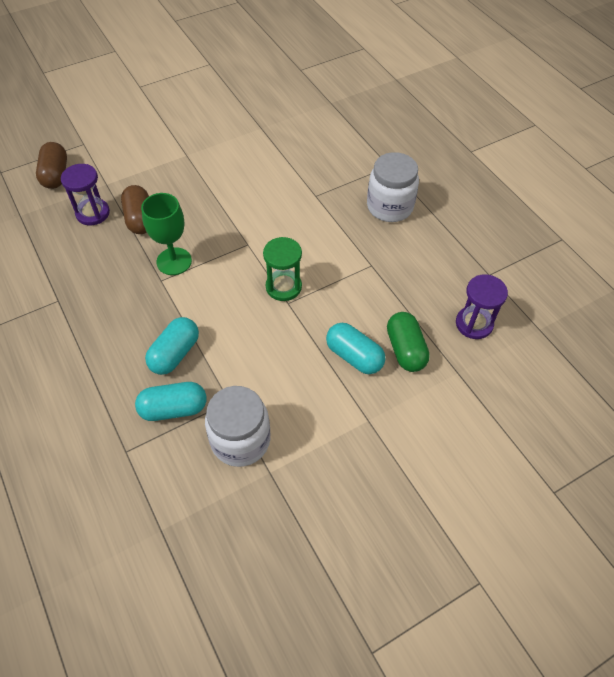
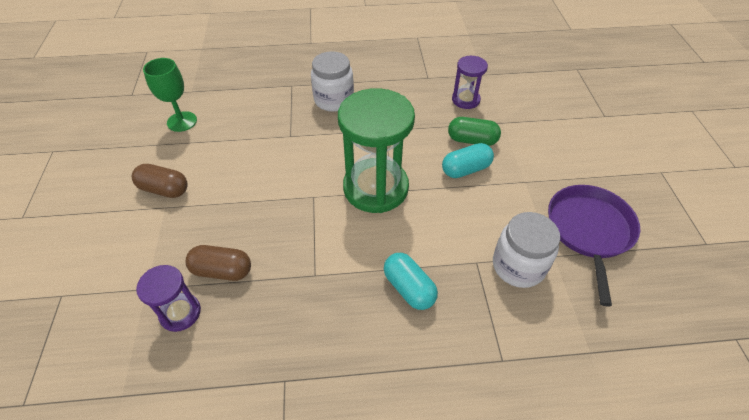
camera: 65 degrees left, 5 degrees down
brown capsule [36,142,67,189] -> brown capsule moved to [132,164,188,198]
turquoise capsule [135,382,206,421] -> none
green goblet [141,193,192,275] -> green goblet moved to [143,58,197,132]
green hourglass [263,237,302,301] -> green hourglass [338,88,415,213], size x1.97
none -> purple pan [548,185,640,306]

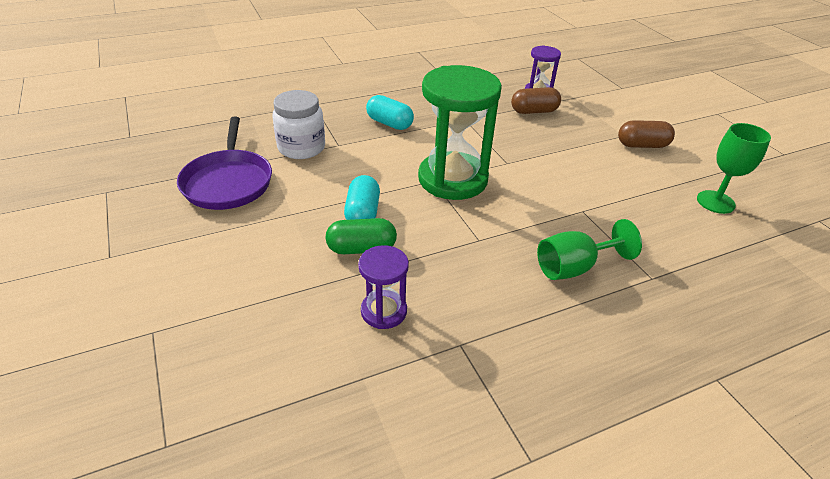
camera: 160 degrees right, 10 degrees down
white jar [311,51,354,112] -> green goblet [537,219,642,280]
turquoise capsule [442,143,494,178] -> turquoise capsule turned 45 degrees counterclockwise [344,175,380,220]

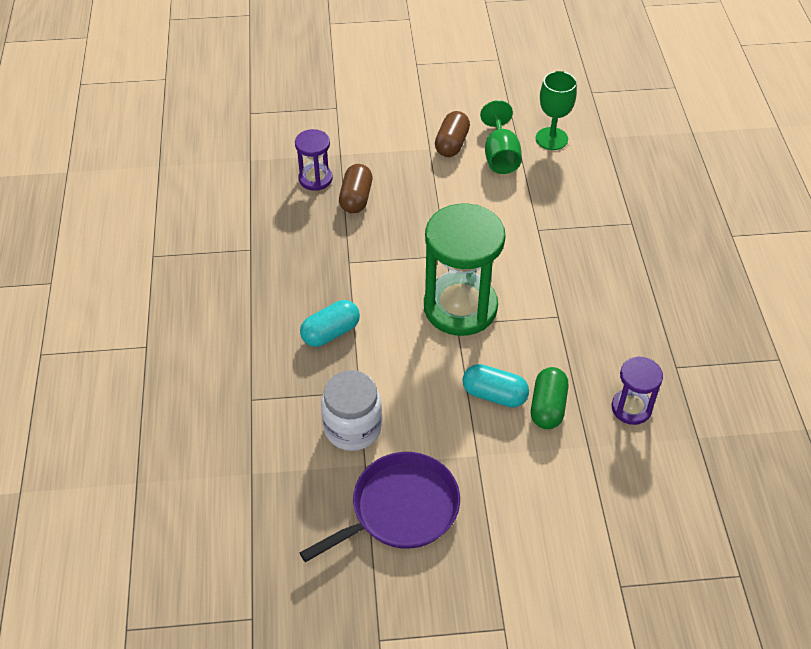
camera: 70 degrees left, 10 degrees up
purple pan [177,117,272,210] -> purple pan turned 45 degrees counterclockwise [300,452,460,562]
green goblet [537,219,642,280] -> green goblet moved to [480,100,522,174]

